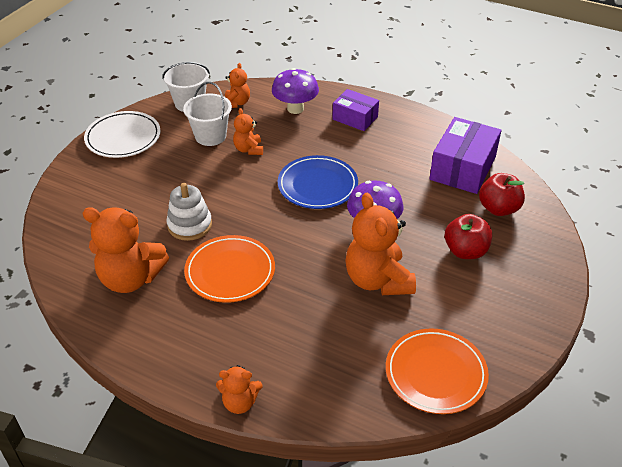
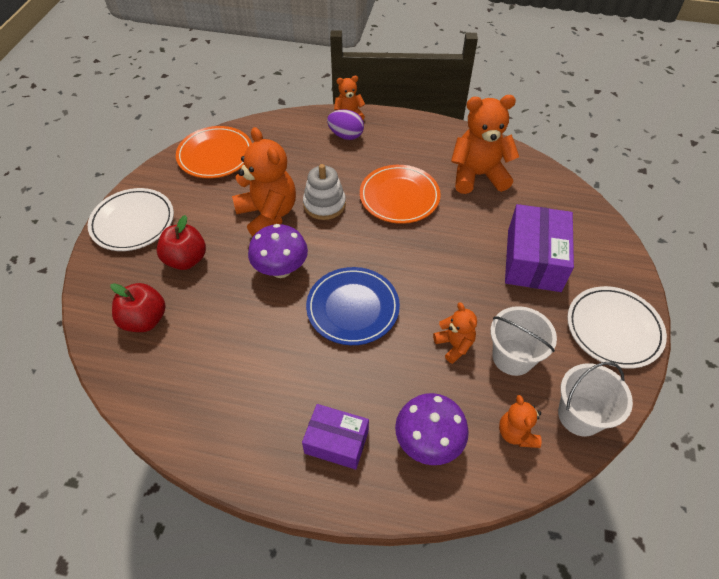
camera: 165 degrees right, 10 degrees up
white stacking toy [166,183,212,241] -> white stacking toy moved to [303,164,346,220]
purple box [429,117,501,194] -> purple box moved to [505,204,574,292]
none -> white plate [88,188,174,251]
none -> purple egg [327,109,364,140]

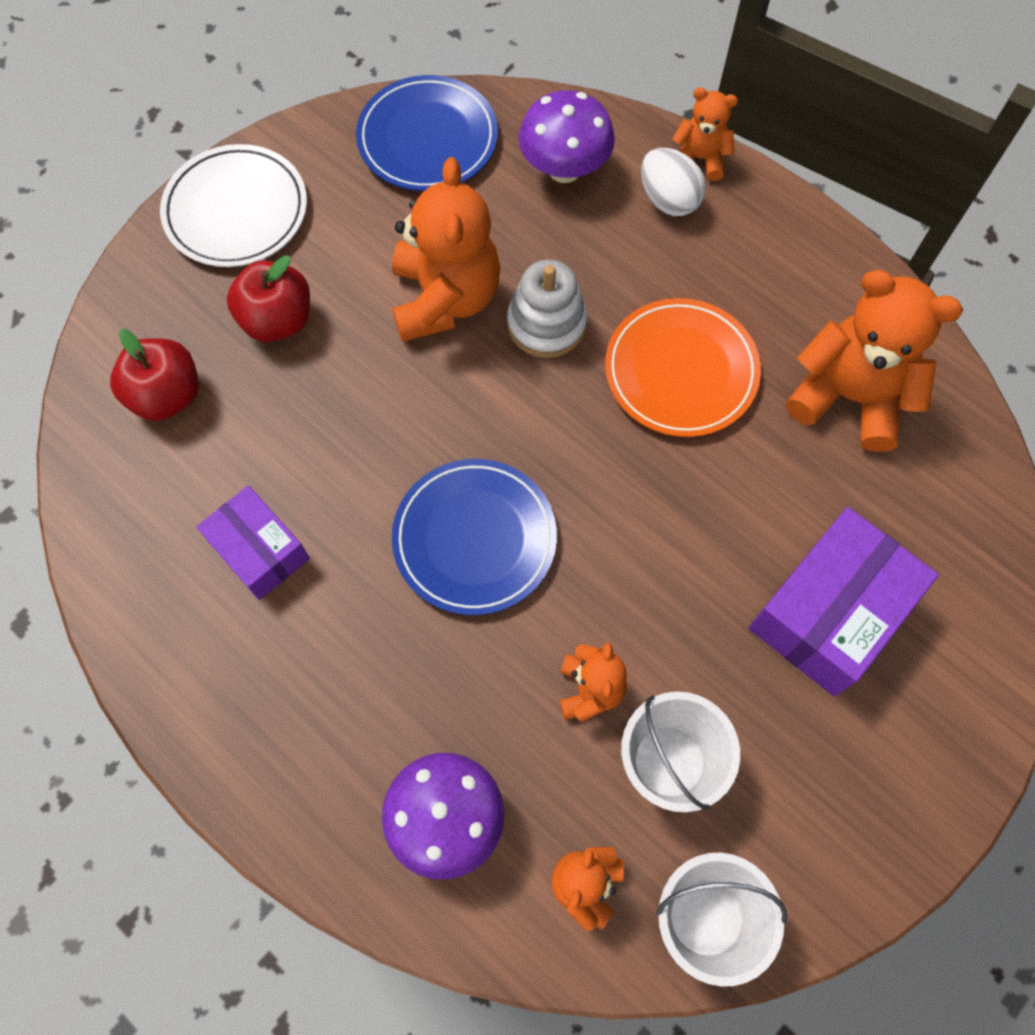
camera: 30 degrees right, 15 degrees up
orange plate [176,126,252,178] -> blue plate [356,75,498,191]
purple mushroom [248,224,308,278] -> purple mushroom moved to [519,90,615,183]
purple box [302,404,369,470] -> purple box moved to [196,486,310,600]
purple egg [327,109,364,140] -> white egg [641,148,706,216]
white plate [567,286,667,369] -> none

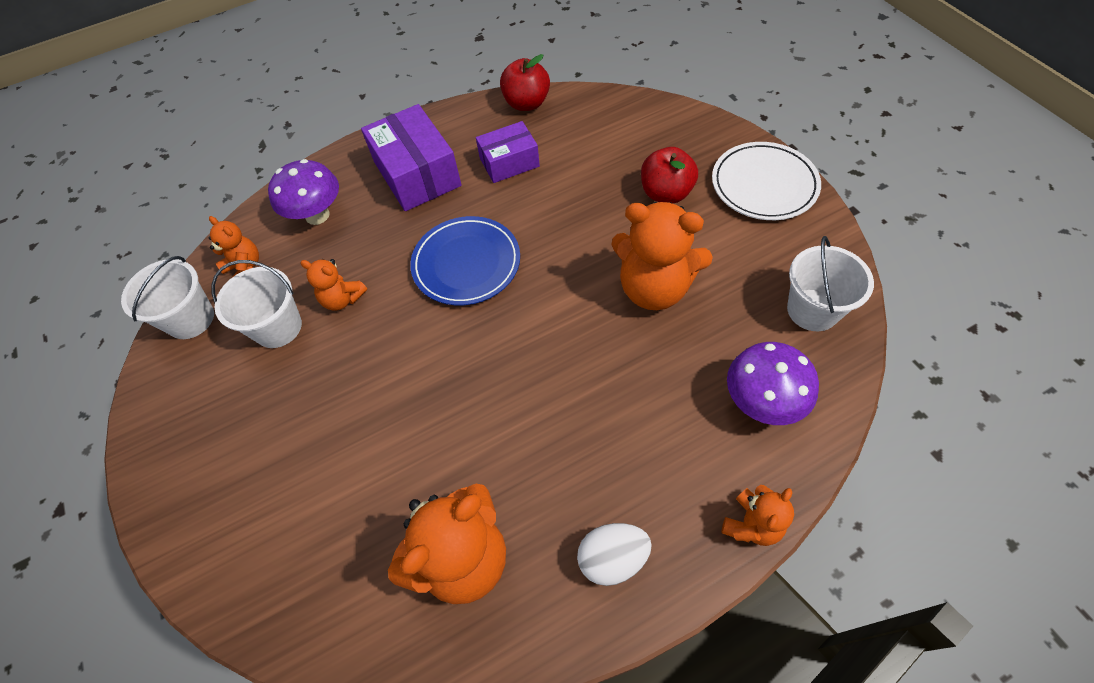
camera: 115 degrees right, 10 degrees down
red apple [110,329,199,421] -> red apple moved to [500,54,550,111]
blue plate [356,75,498,191] -> white bucket [787,236,874,331]
white stacking toy [507,260,587,358] -> none
orange plate [605,298,761,437] -> none
white egg [641,148,706,216] -> white egg moved to [577,523,652,586]
purple box [748,507,939,696] -> purple box moved to [361,104,462,211]

